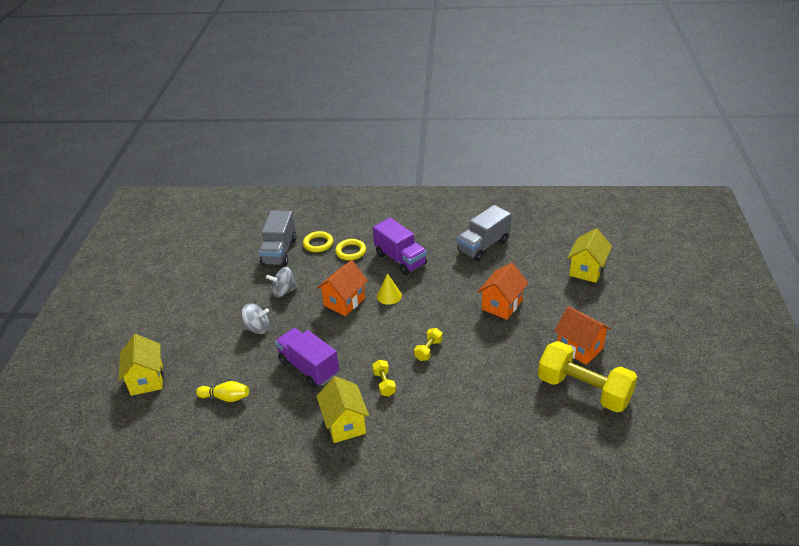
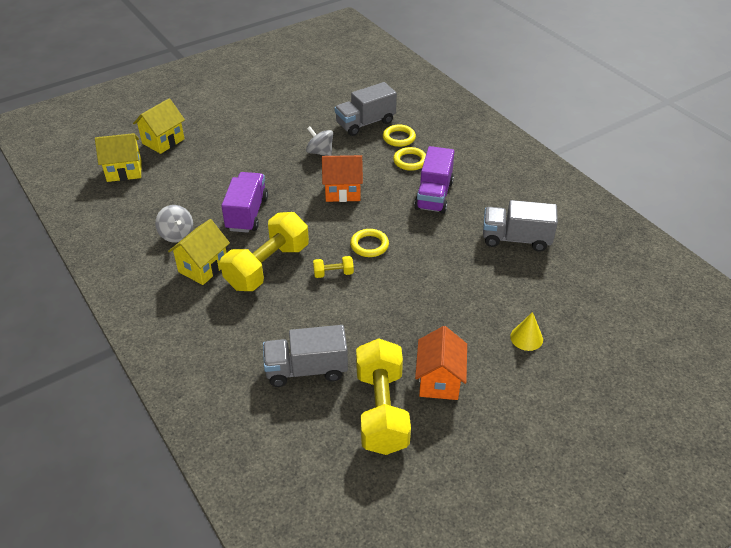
camera: 50 degrees right, 5 degrees up
yellow bowling pin [196,381,249,402] -> none
grey spinning top [241,303,269,334] -> grey spinning top moved to [155,205,193,243]
yellow dumbbell [372,360,396,396] -> yellow dumbbell [220,212,309,291], size x2.35
yellow cone [377,273,402,305] -> yellow cone moved to [510,312,543,351]
orange house [478,263,528,320] -> none
yellow house [567,228,612,283] -> yellow house moved to [95,133,142,182]
none -> grey truck [263,325,348,387]
none -> yellow ring [350,229,389,257]

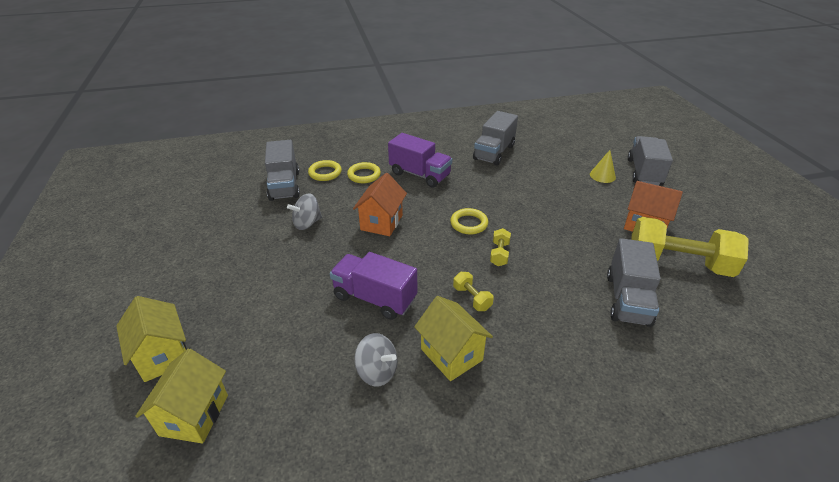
camera: 70 degrees left, 5 degrees down
grey spinning top [155,205,193,243] -> grey spinning top turned 45 degrees clockwise [355,333,397,387]
yellow dumbbell [220,212,309,291] -> yellow dumbbell [453,272,494,311], size x0.43
none -> grey truck [628,136,673,186]

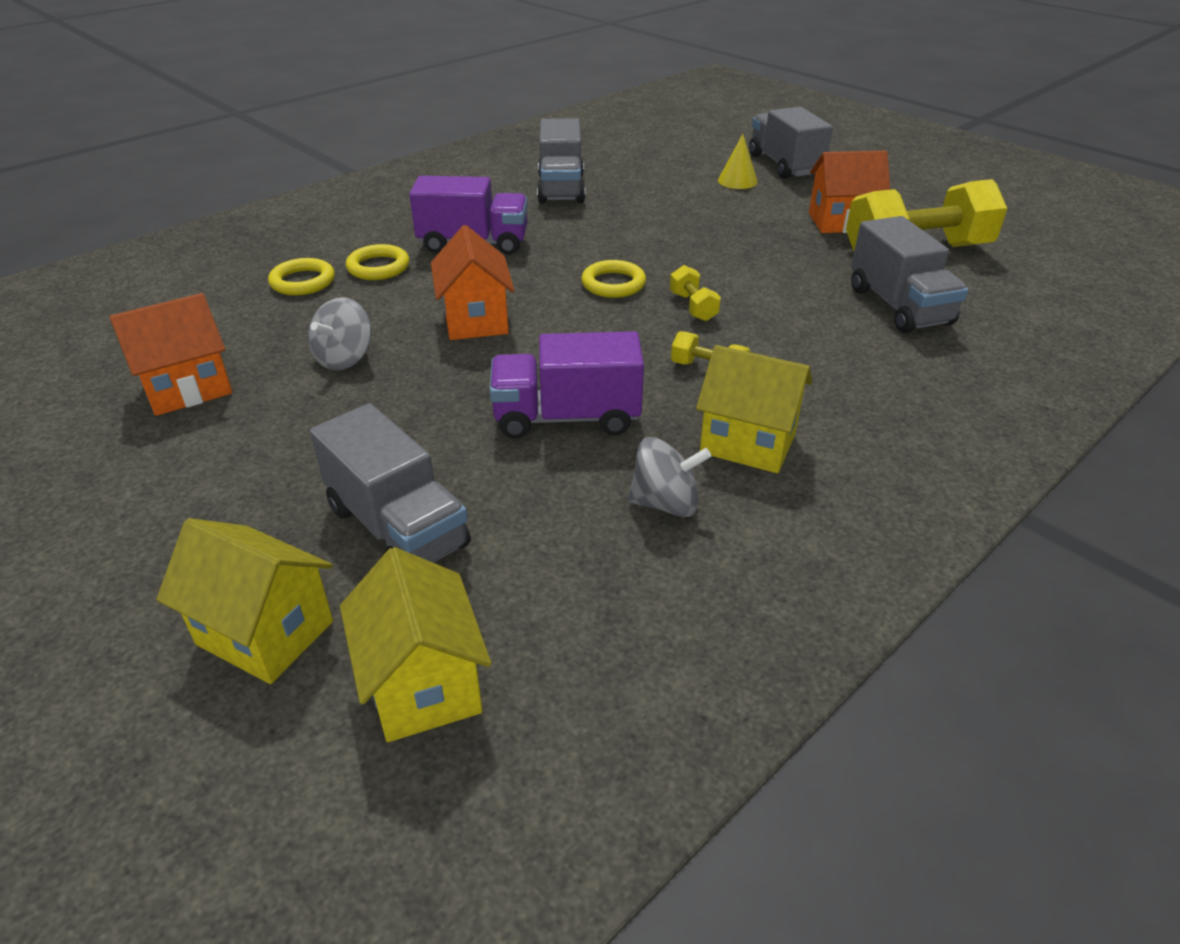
camera: 30 degrees left, 0 degrees up
grey truck [265,140,300,201] -> grey truck moved to [310,403,471,563]
none -> orange house [110,293,232,416]

